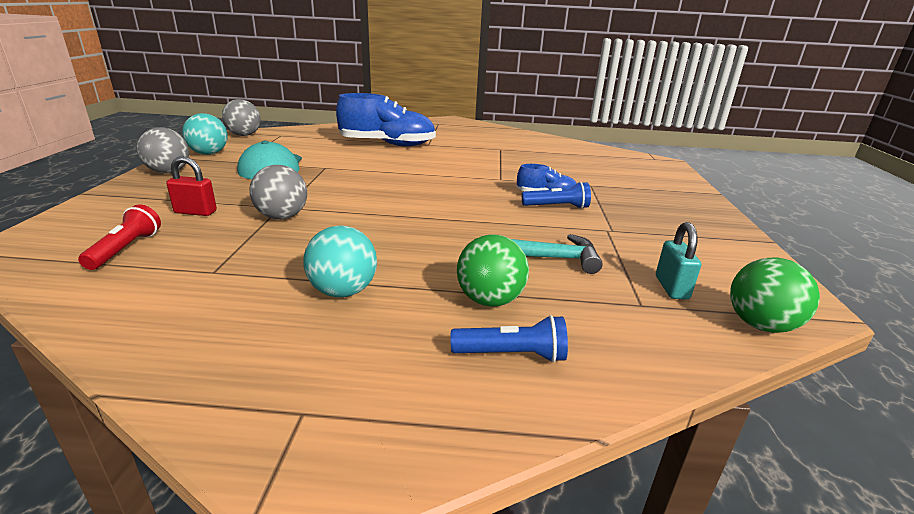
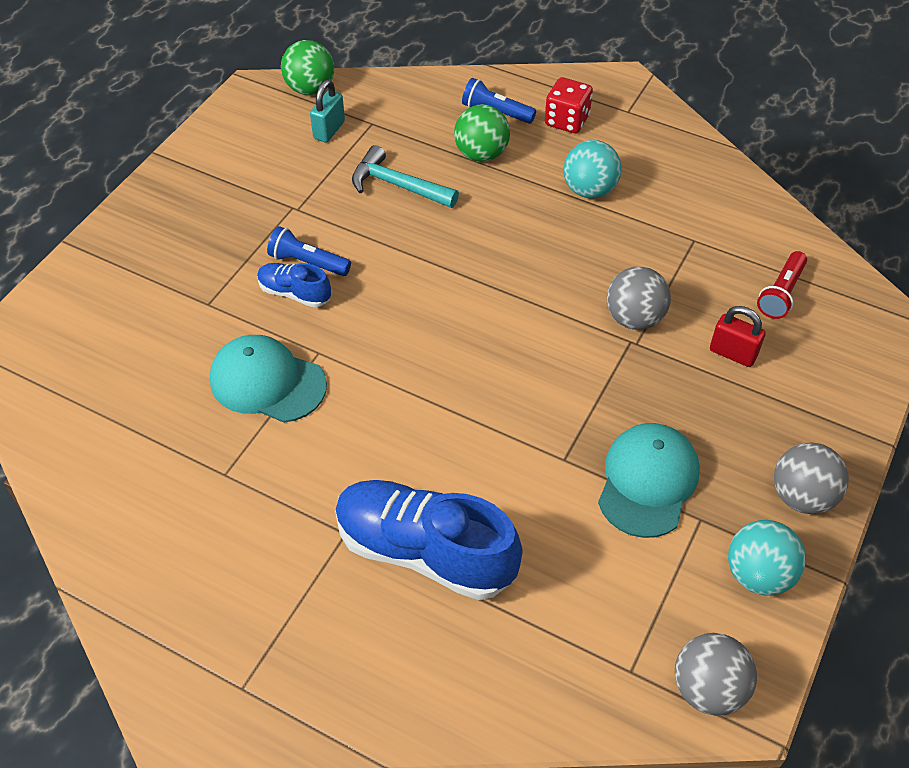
camera: 155 degrees left, 25 degrees up
none -> turquoise cap [210,335,327,423]
none -> red dice [545,77,593,133]

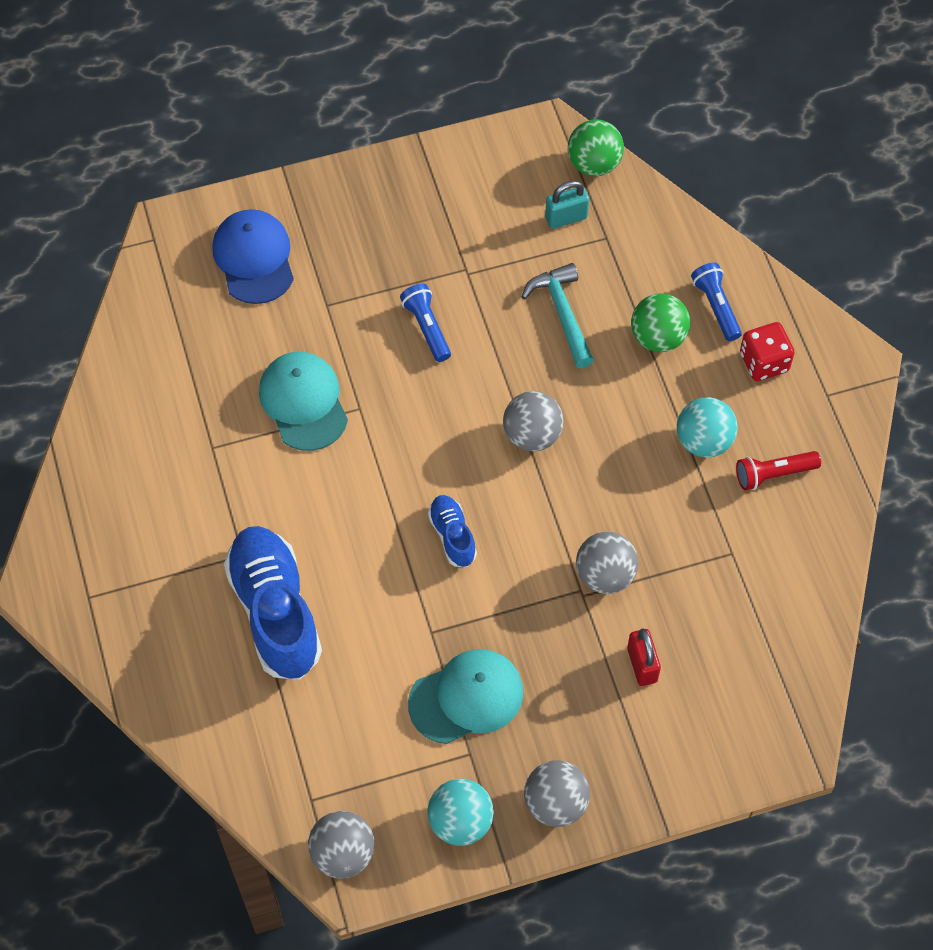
camera: 45 degrees right, 10 degrees up
blue shoe [257,263,331,307] -> blue shoe moved to [428,495,477,567]
red flashlight [757,251,807,319] -> red flashlight moved to [736,451,821,490]
none -> blue cap [212,209,294,304]
none -> grey ball [503,391,563,451]

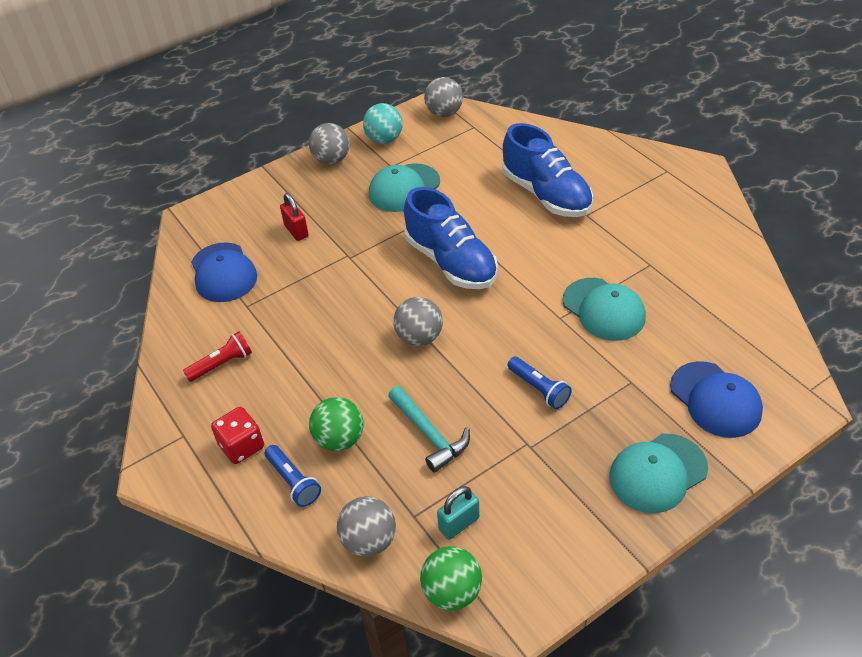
camera: 165 degrees right, 15 degrees down
blue shoe [428,495,477,567] -> blue shoe [404,187,498,289], size x2.04
grey ball [576,531,639,594] -> grey ball moved to [337,496,396,557]
turquoise ball [677,397,738,458] -> none
none -> blue cap [191,243,257,302]
none -> turquoise cap [609,434,708,513]

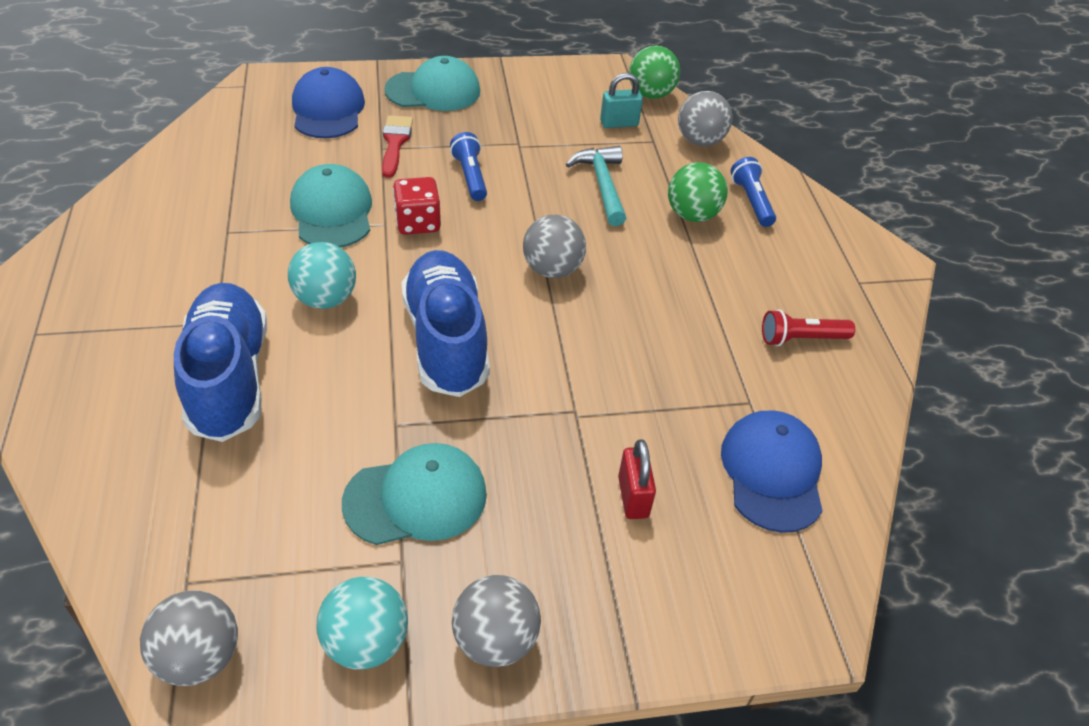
camera: 160 degrees left, 0 degrees up
red dice [211,407,264,464] -> red dice moved to [393,177,441,235]
none -> turquoise ball [288,242,356,309]
none -> red brush [382,115,413,178]

